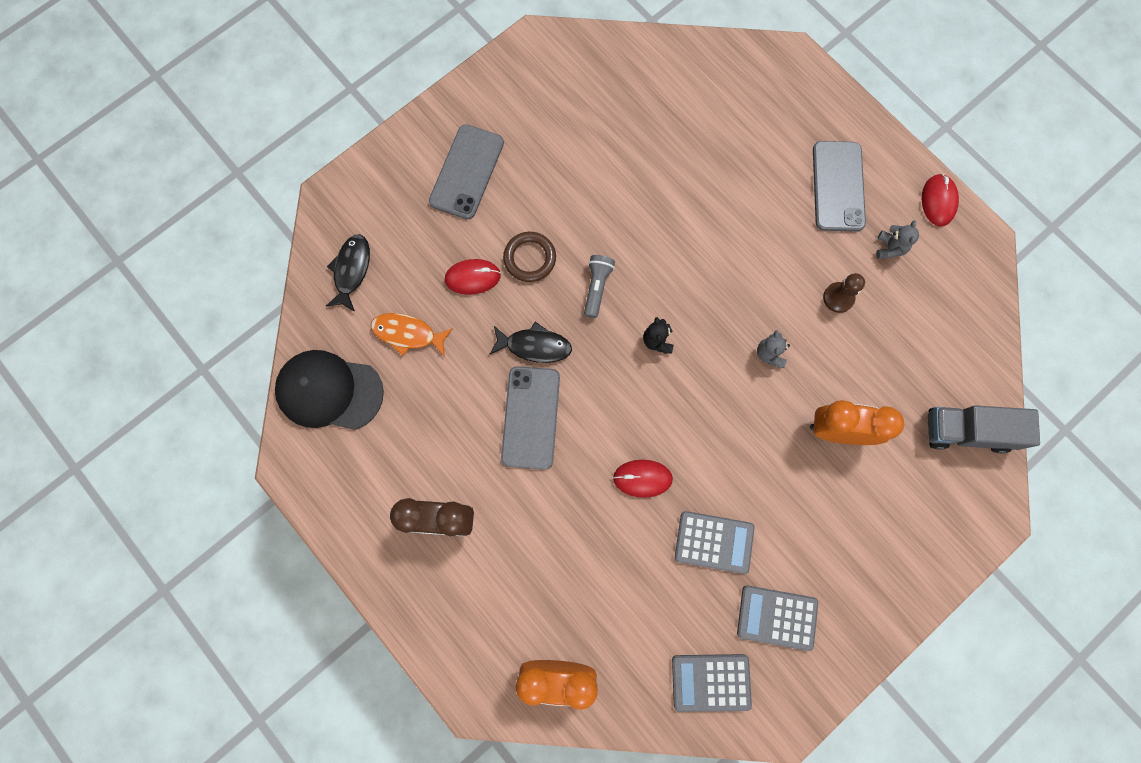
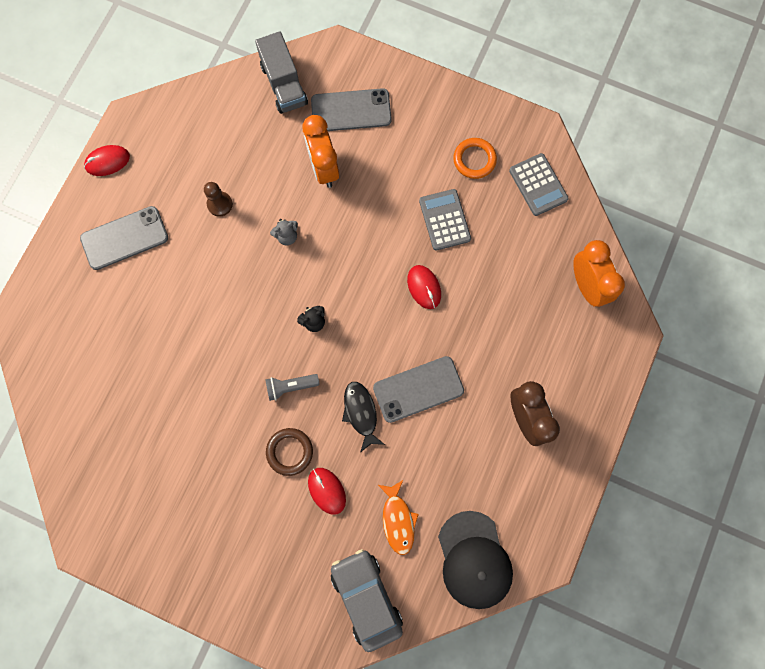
camera: 115 degrees left, 0 degrees up
black fish [326,234,370,312] -> grey car [331,549,403,652]
grey phone [429,124,504,219] -> grey phone moved to [311,88,392,131]
grey calculator [737,585,818,651] -> orange ring [453,138,497,179]
grey teddy bear [876,220,919,259] -> none

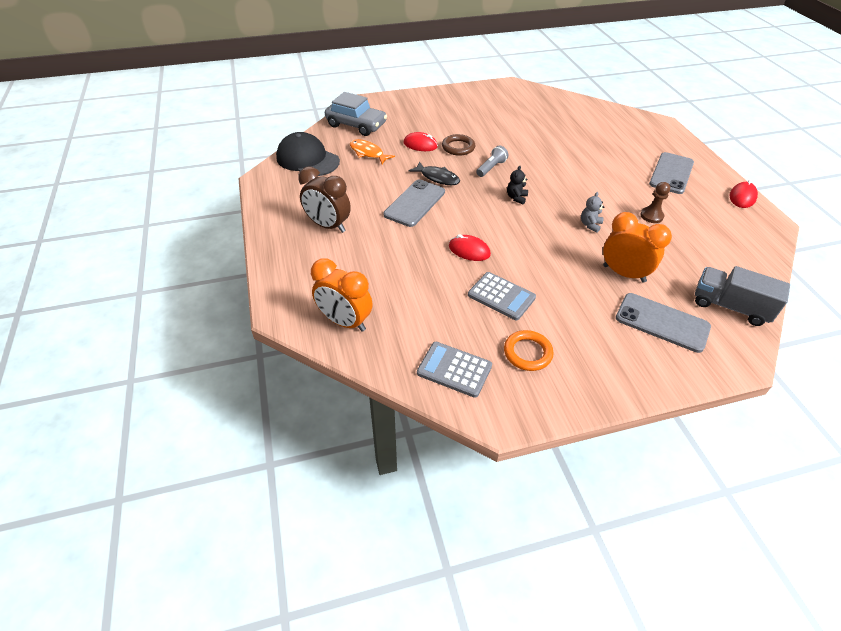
camera: 140 degrees right, 30 degrees down
grey phone [311,88,392,131] -> grey phone turned 75 degrees clockwise [616,293,711,353]

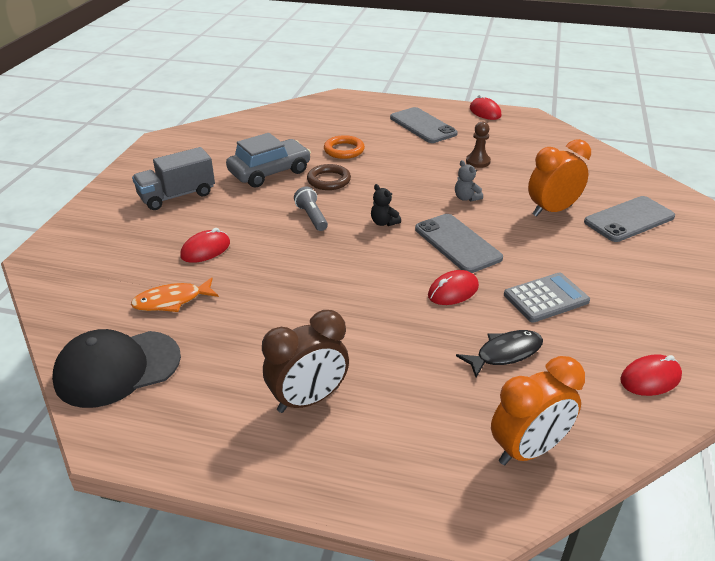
camera: 60 degrees left, 10 degrees down
grey car [325,92,387,136] -> grey car moved to [226,133,311,188]
grey phone [384,179,445,227] -> grey phone moved to [415,214,503,273]
black fish [408,161,460,185] -> black fish moved to [456,330,543,377]
grey calculator [417,342,492,398] -> red mouse [620,354,682,396]
brown ring [442,134,475,156] -> brown ring moved to [307,164,351,190]
orange ring [504,330,554,371] -> orange ring moved to [324,135,365,159]
grey truck [695,266,790,326] -> grey truck moved to [132,147,215,210]

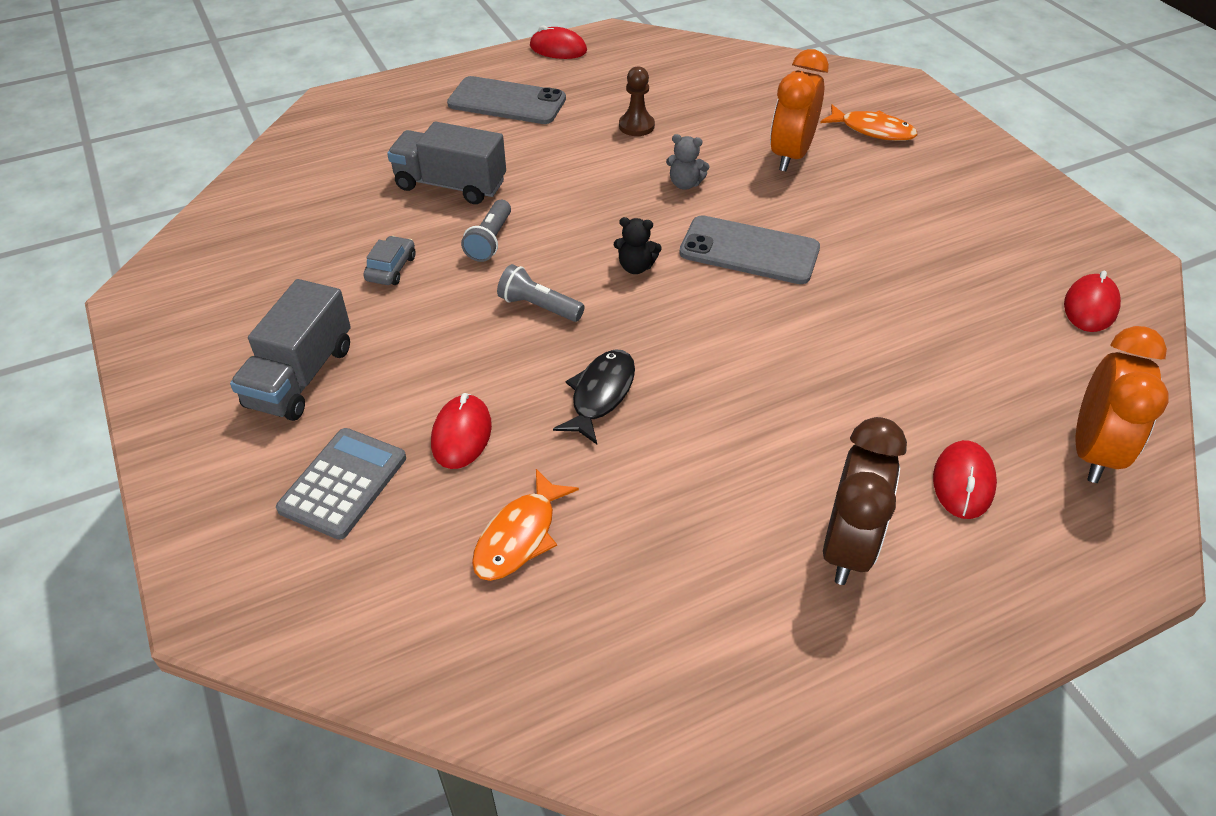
camera: 40 degrees left, 10 degrees up
black cap [52,329,181,408] -> none
grey car [226,133,311,188] -> grey car [363,236,416,285], size x0.47
brown ring [307,164,351,190] -> grey flashlight [461,200,511,262]
orange ring [324,135,365,159] -> grey truck [387,121,506,204]
red mouse [428,270,479,305] -> red mouse moved to [933,440,997,519]
black fish [456,330,543,377] -> black fish moved to [553,350,635,444]
grey calculator [504,272,590,323] -> grey calculator moved to [276,428,406,540]
grey phone [584,196,675,242] -> orange fish [820,105,917,141]

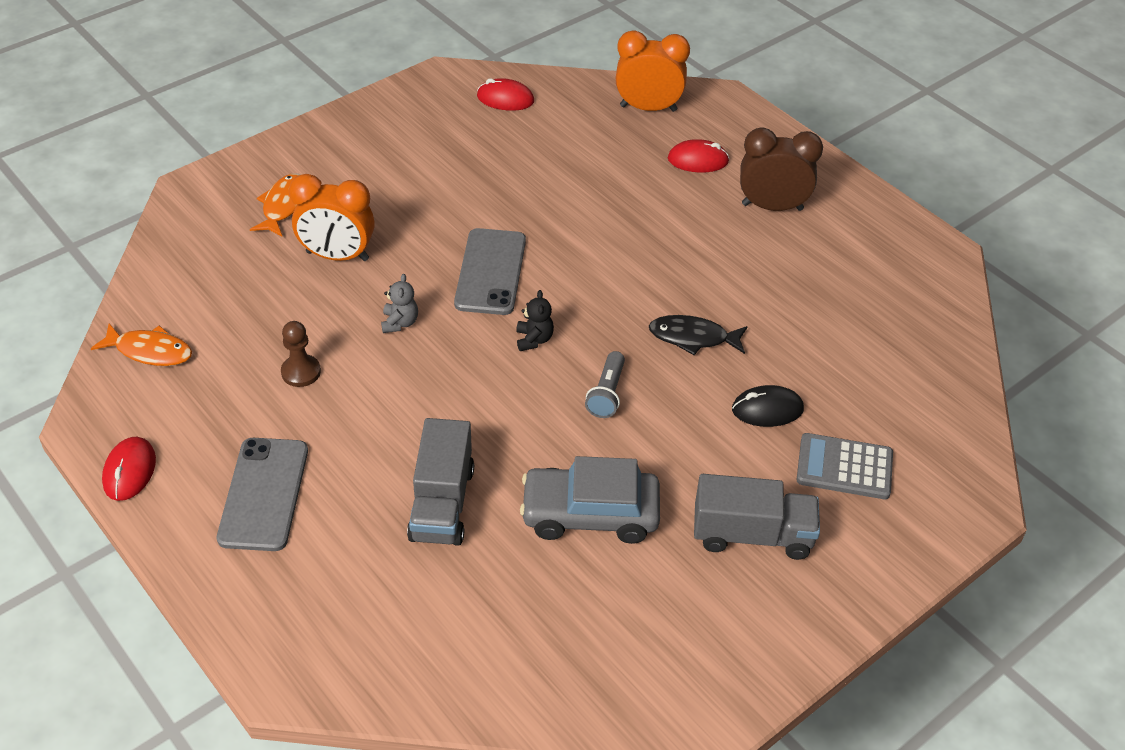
camera: 105 degrees left, 0 degrees up
grey car [363,236,416,285] -> grey car [520,456,660,544], size x2.11
red mouse [431,393,492,469] -> black mouse [732,385,804,427]
grey flashlight [461,200,511,262] -> none
orange fish [472,469,579,581] -> orange fish moved to [91,324,192,366]

